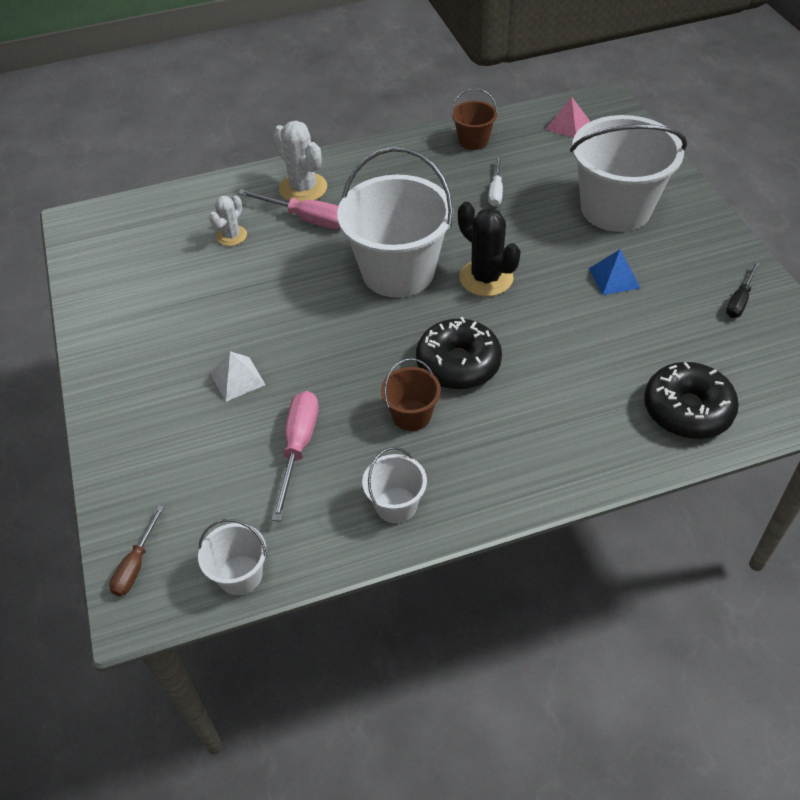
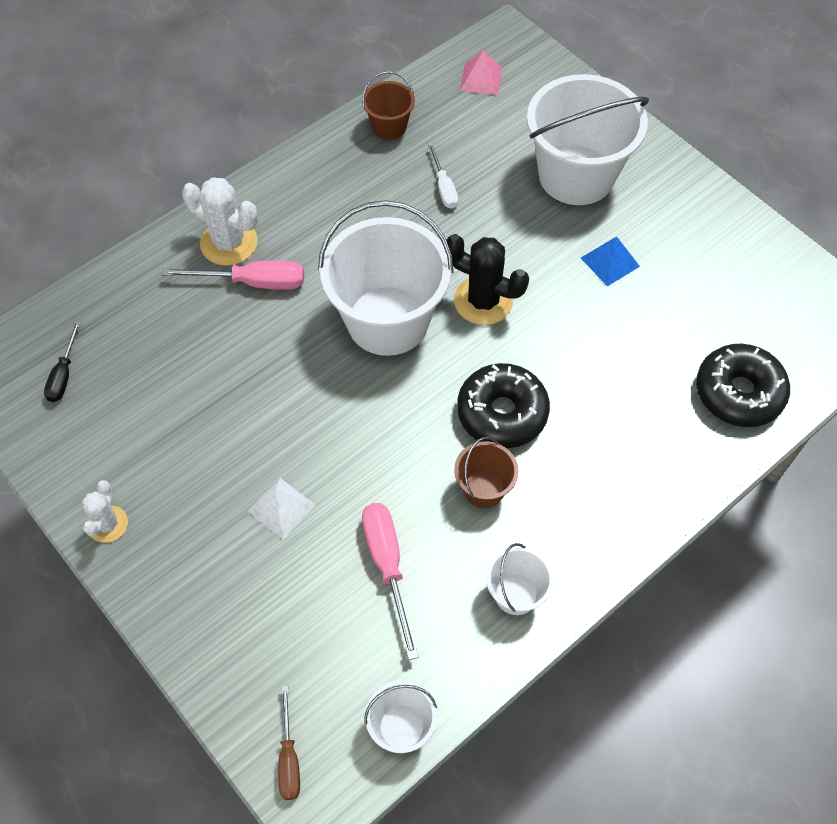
camera: 25 degrees left, 10 degrees up
white cactus [209,196,247,246] -> white cactus moved to [82,480,128,543]
black screwdriver [726,261,760,318] -> black screwdriver moved to [44,321,81,402]

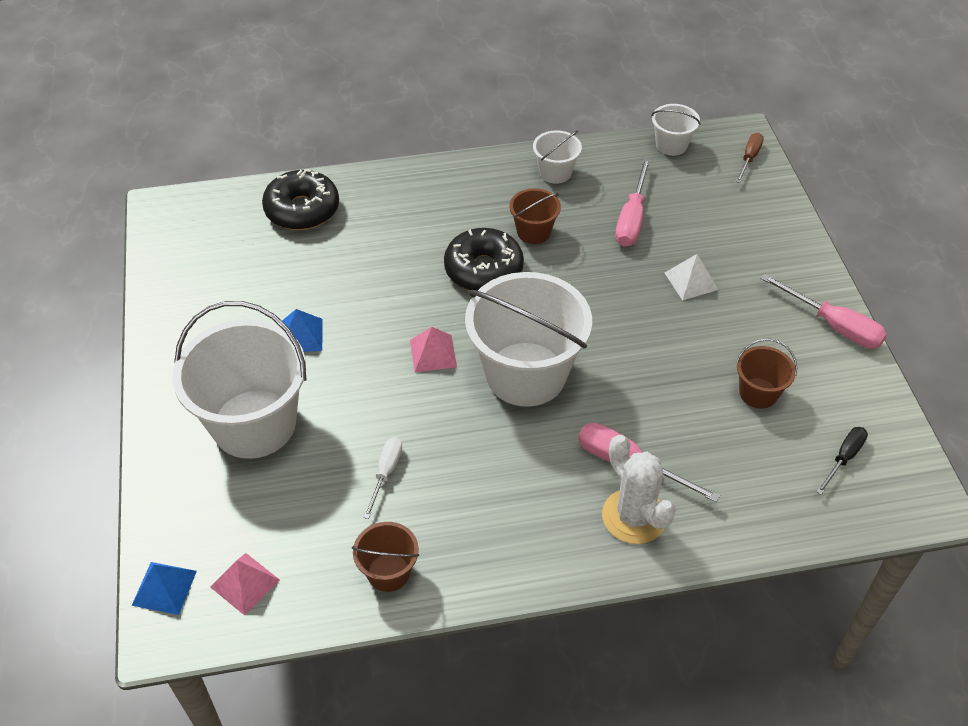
camera: 150 degrees left, 10 degrees down
white cactus [82,480,128,543] -> pink screwdriver [760,273,887,349]
black cactus [447,234,529,325] -> pink pyramid [410,327,457,372]
none -> blue pyramid [132,562,197,615]
none -> brown bucket [736,338,797,409]

